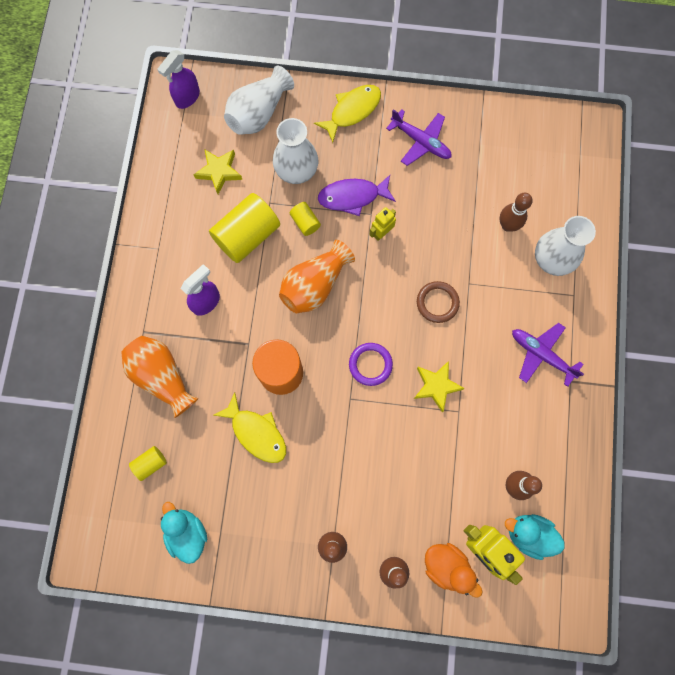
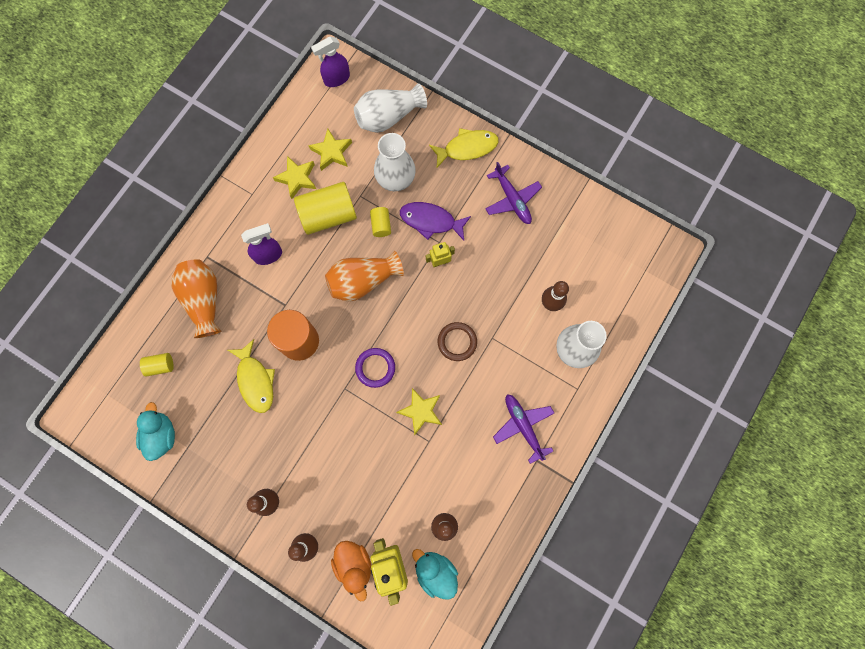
camera: 25 degrees right, 0 degrees up
none -> yellow star [273,156,316,199]

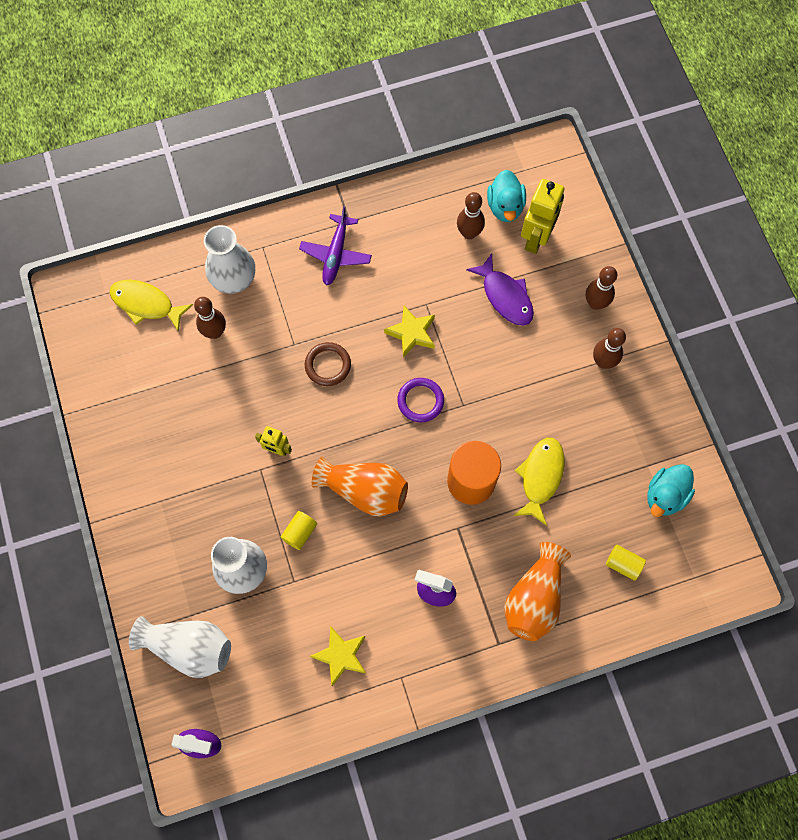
camera: 140 degrees left, 5 degrees down
yellow cylinder [294,182,357,235] -> none
yellow star [308,129,352,171] -> none
orange duck [331,541,371,601] -> none
purple fish [400,202,471,240] -> purple fish moved to [466,253,534,326]
yellow fish [429,128,499,168] -> yellow fish moved to [109,280,193,332]
purple plane [485,162,542,224] -> none

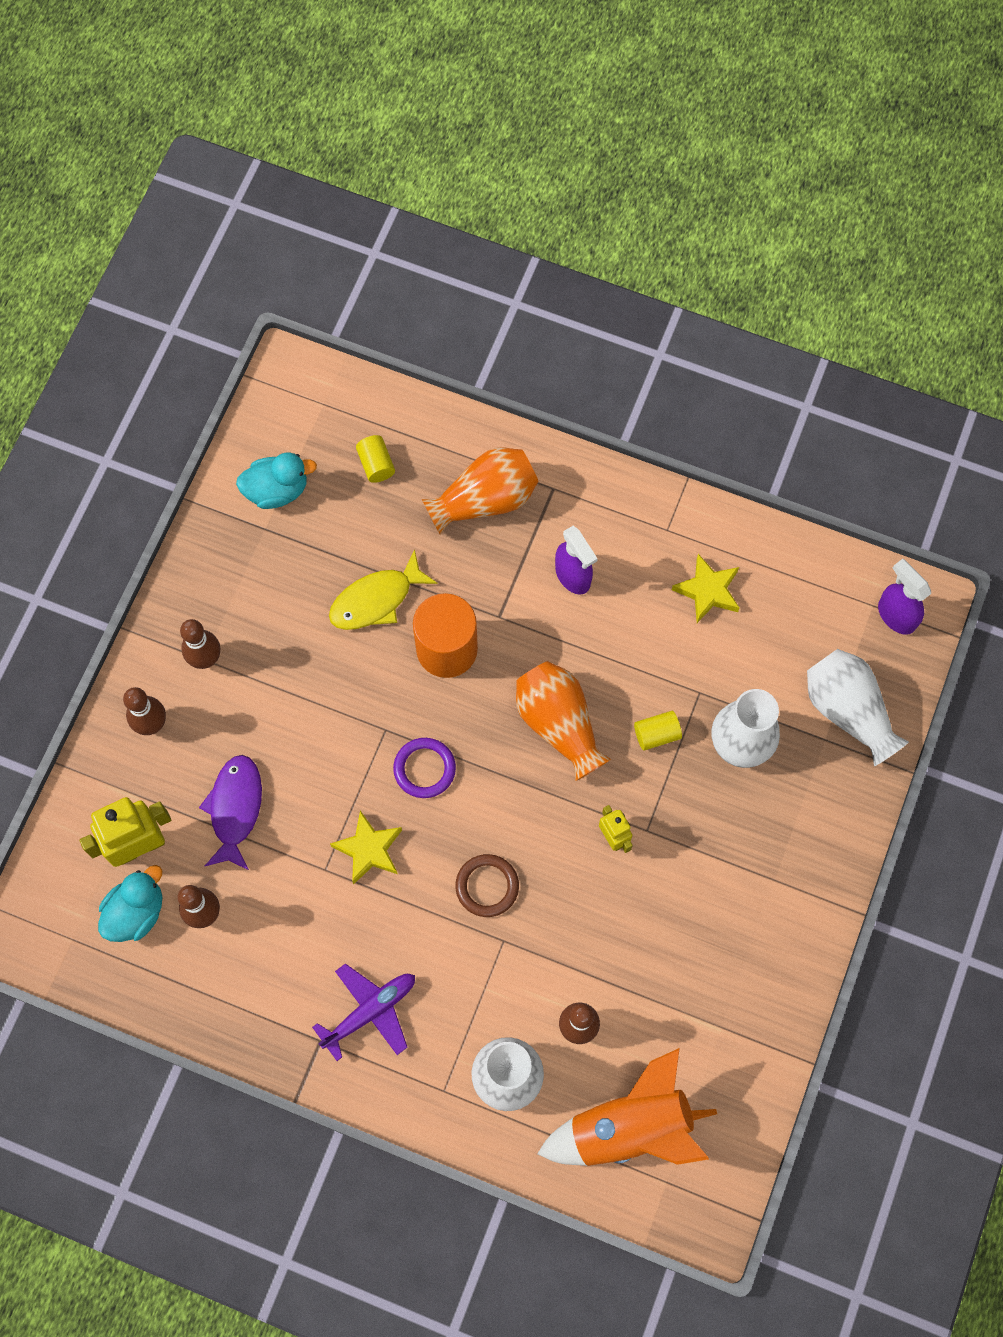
camera: 140 degrees left, 0 degrees up
yellow fish [109,280,193,332] -> orange rocket [537,1048,717,1166]

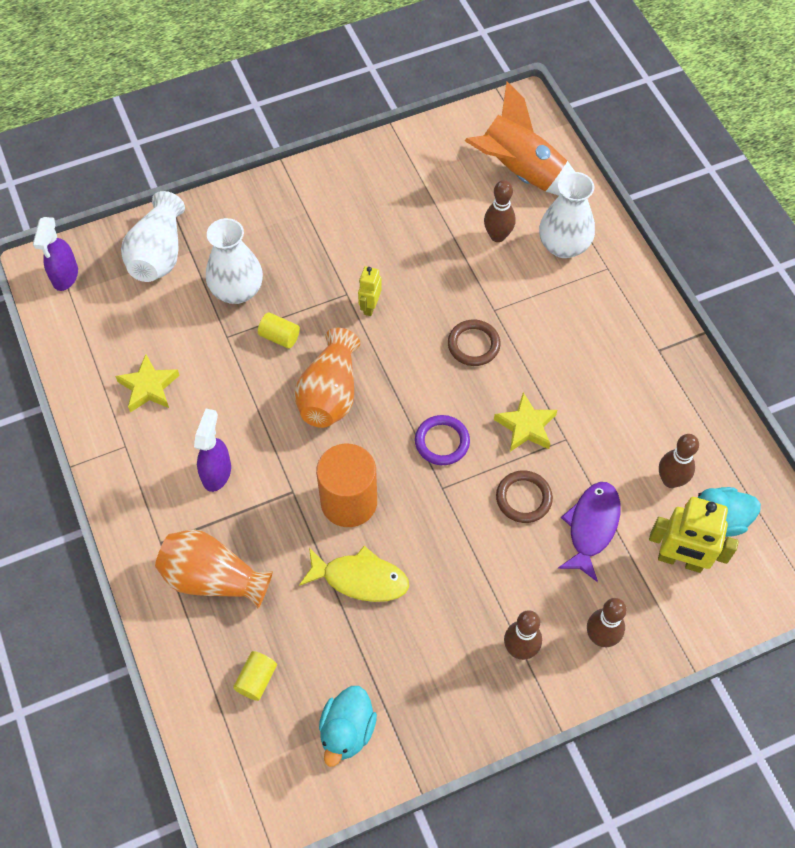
camera: 135 degrees left, 10 degrees down
purple fish [199,755,262,870] -> purple fish turned 150 degrees clockwise [558,482,620,582]
turquoise duck [236,452,317,509] -> turquoise duck turned 105 degrees counterclockwise [319,686,377,767]
purple plane [312,963,415,1061] -> none
none -> brown ring [496,470,553,523]

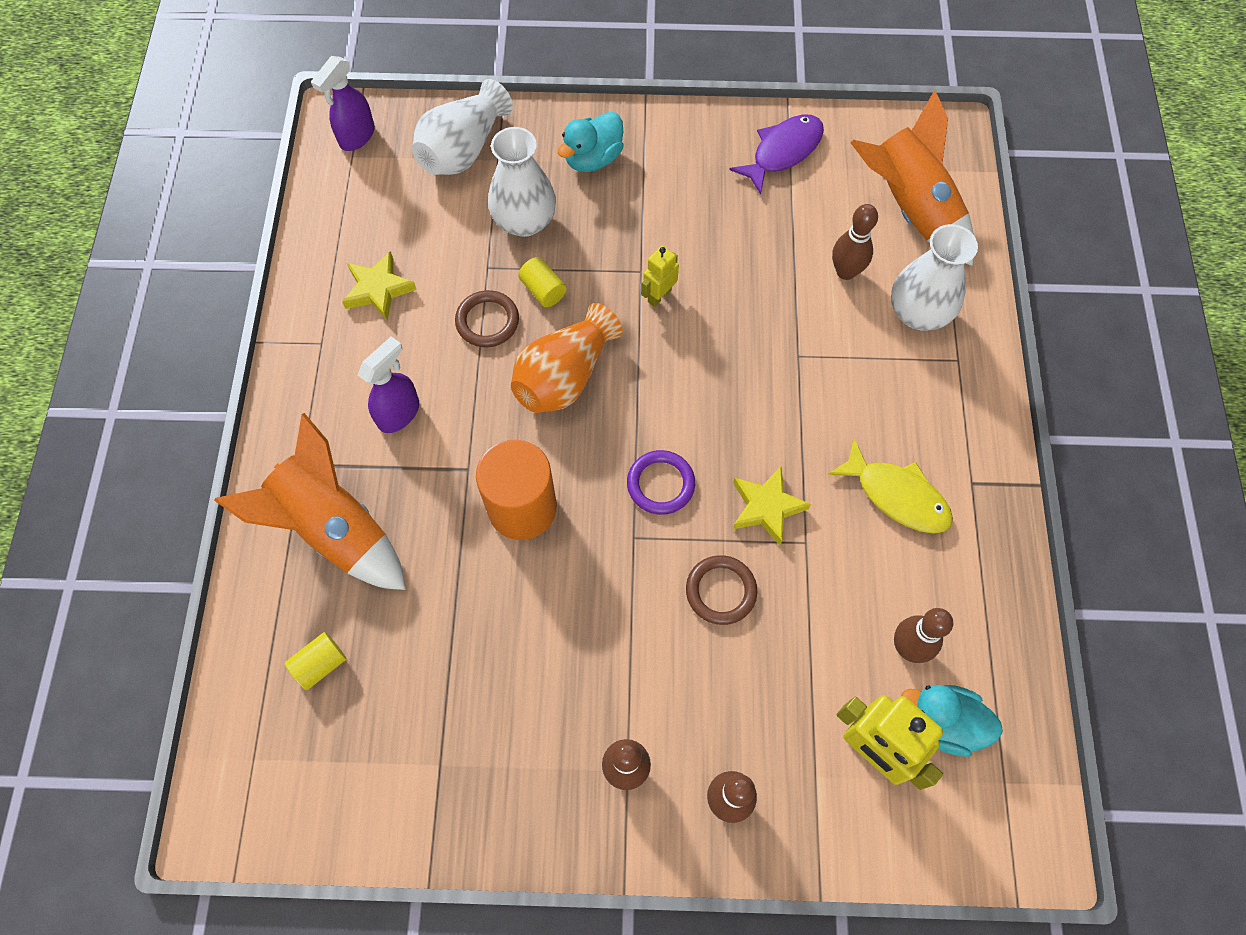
camera: 25 degrees right, 5 degrees up
orange vase [155,529,273,609] -> orange rocket [214,413,405,590]
yellow fish [299,546,409,602] -> yellow fish moved to [828,439,953,534]
turquoise duck [319,686,377,767] -> turquoise duck moved to [558,112,624,172]
brown ring [448,320,501,366] -> brown ring moved to [455,290,519,347]
purple fish [558,482,620,582] -> purple fish moved to [730,114,824,194]

